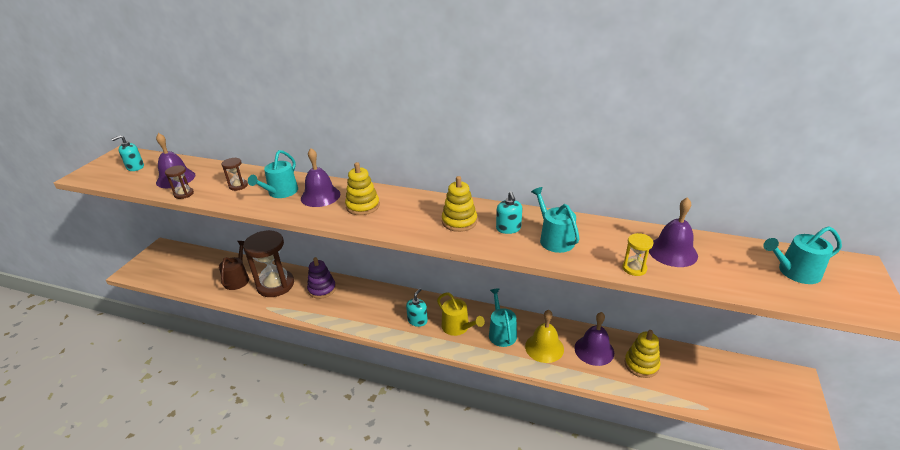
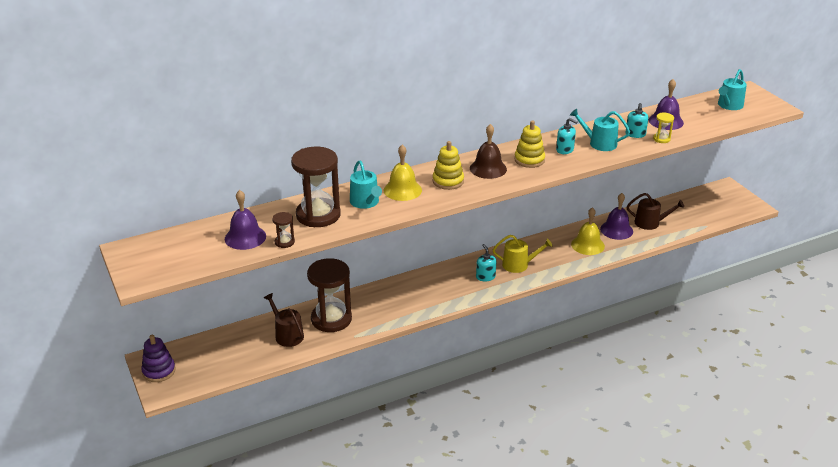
camera: 45 degrees left, 0 degrees up
turquoise soap dispenser [111,135,144,171] -> turquoise soap dispenser moved to [625,103,649,138]
brown hourglass [222,158,248,191] -> brown hourglass [291,147,341,227], size x2.31
purple bell [301,148,340,207] -> yellow bell [384,145,422,201]
purple stacking toy [307,257,336,299] -> purple stacking toy moved to [141,335,175,382]
turquoise watering can [489,288,517,347] -> none
yellow stacking toy [624,330,660,378] -> brown watering can [627,193,684,230]
none -> brown bell [470,124,507,179]

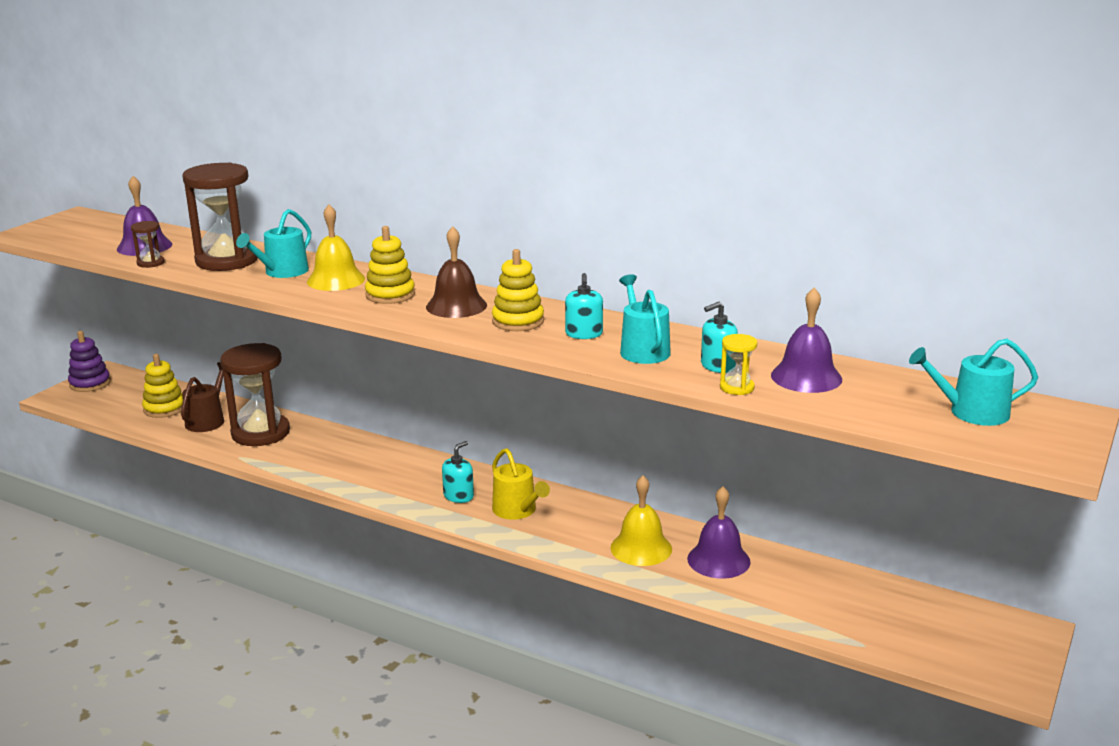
camera: 55 degrees right, 10 degrees down
brown watering can [627,193,684,230] -> none
none -> yellow stacking toy [142,354,183,418]

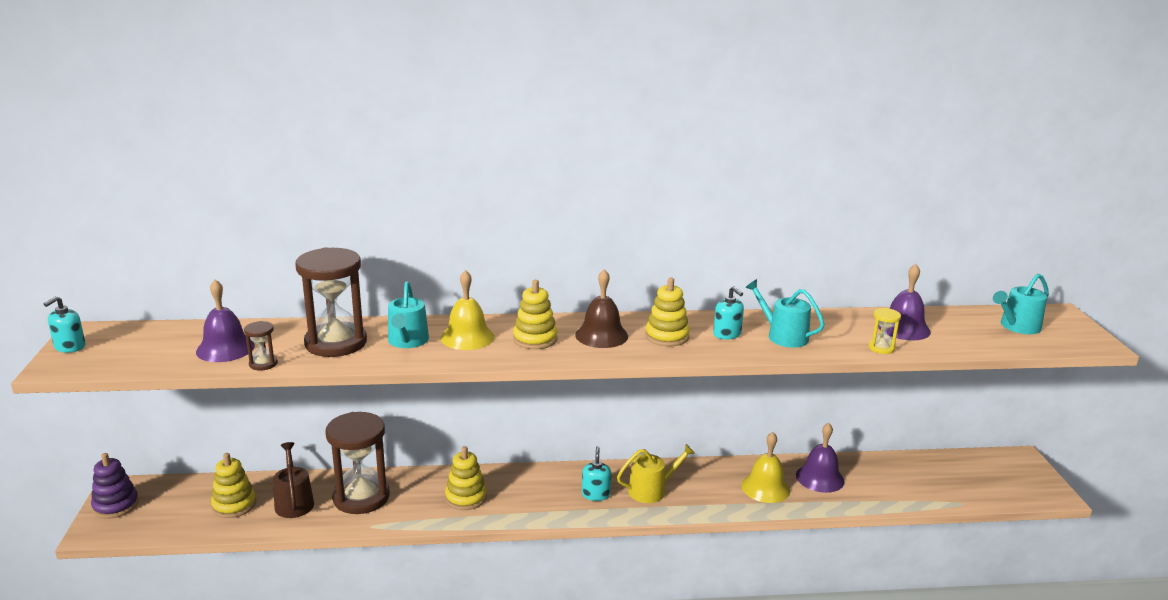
camera: 35 degrees left, 0 degrees up
yellow watering can [492,448,550,520] -> yellow watering can turned 45 degrees counterclockwise [617,444,695,503]
turquoise soap dispenser [701,302,738,373] -> turquoise soap dispenser moved to [44,296,85,353]
none -> yellow stacking toy [445,446,487,510]

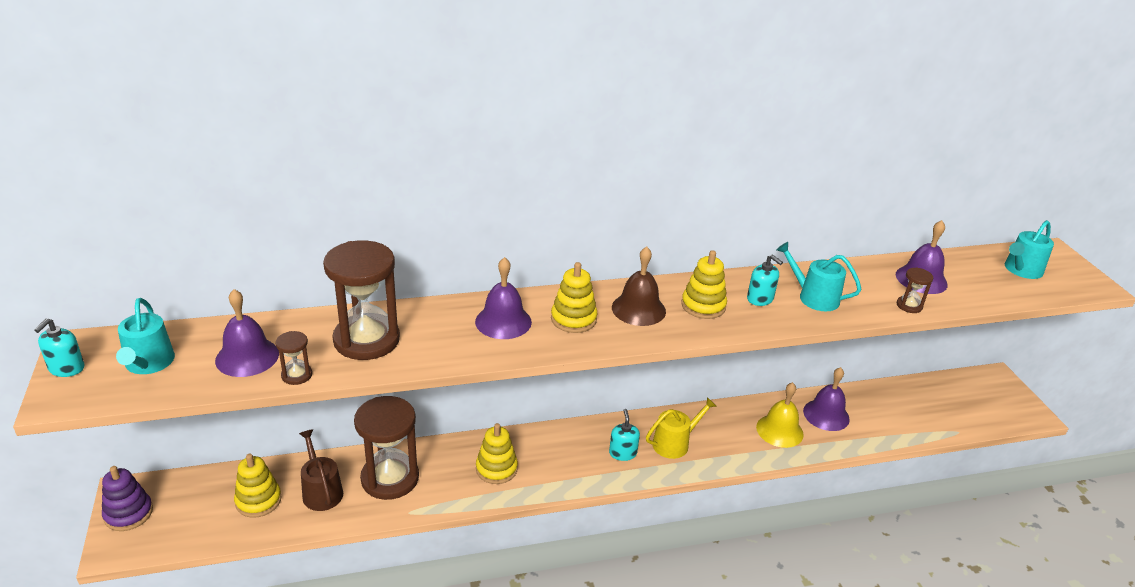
camera: 10 degrees left, 10 degrees up
turquoise watering can [388,281,429,348] -> turquoise watering can moved to [116,298,175,374]
yellow bell [441,270,494,350] -> purple bell [475,257,532,339]
yellow hourglass [868,308,901,354] -> brown hourglass [897,267,933,313]

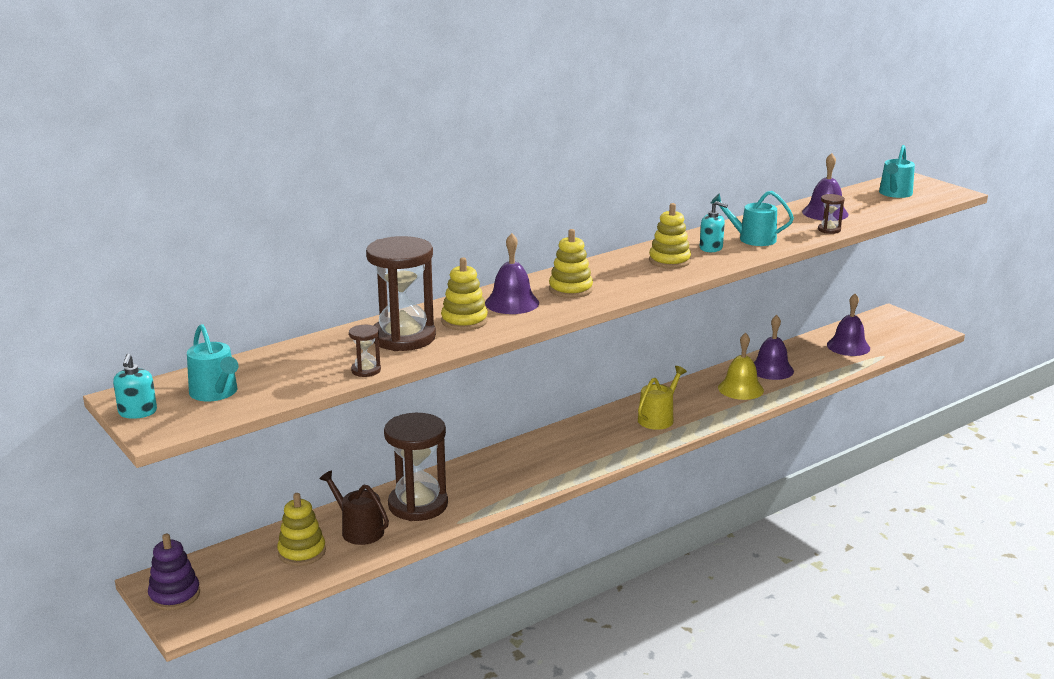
camera: 20 degrees left, 10 degrees down
purple bell [215,289,279,377] -> purple bell moved to [827,294,870,356]
yellow stacking toy [476,423,518,484] -> yellow stacking toy moved to [441,257,488,331]
turquoise soap dispenser [609,409,640,461] -> none
brown bell [612,246,666,326] -> none

